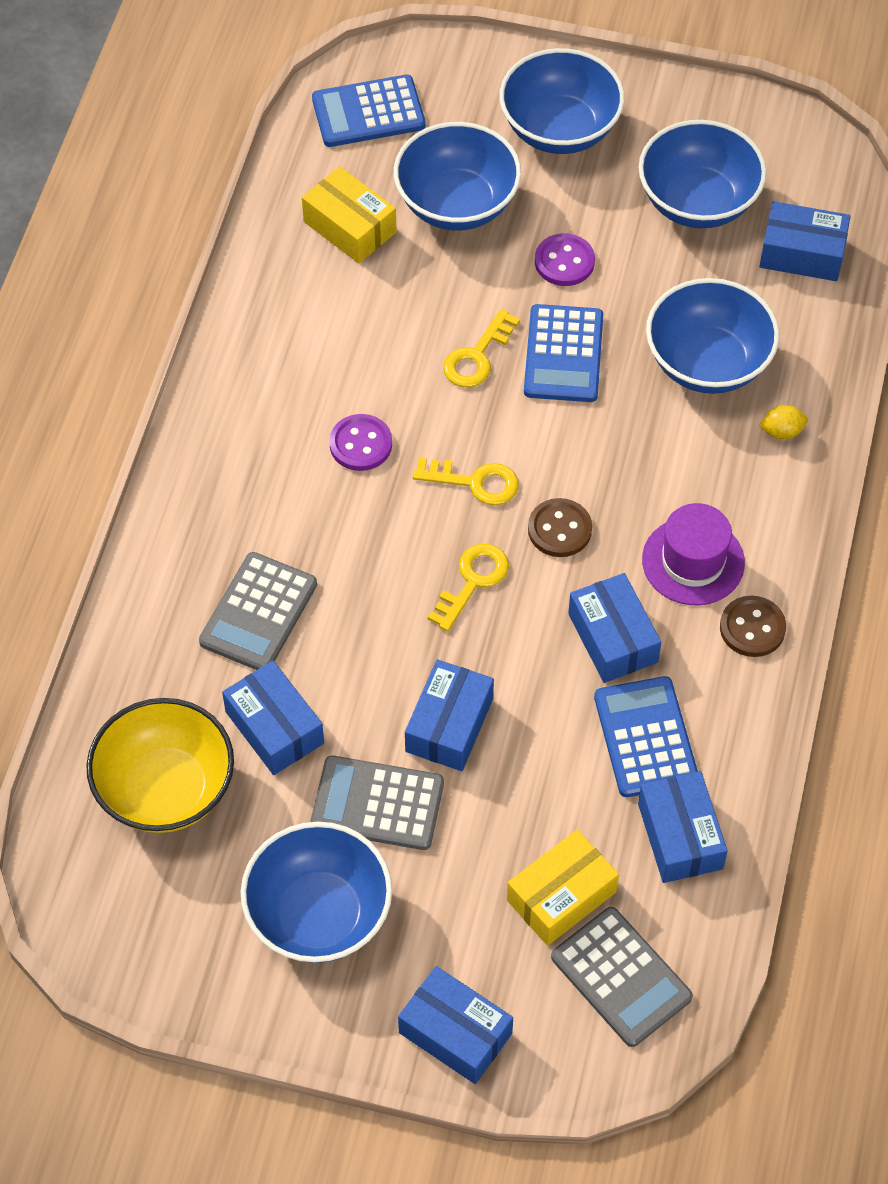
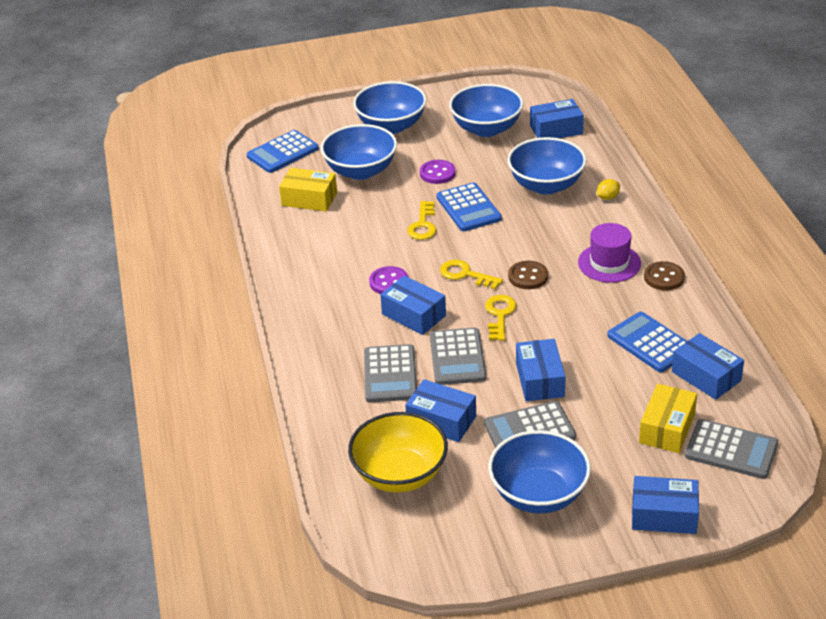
camera: 25 degrees left, 20 degrees down
yellow key [413,458,519,505] -> yellow key turned 135 degrees counterclockwise [440,260,503,289]
blue box [568,573,661,683] -> blue box moved to [380,276,446,335]
none -> grey calculator [430,328,486,385]

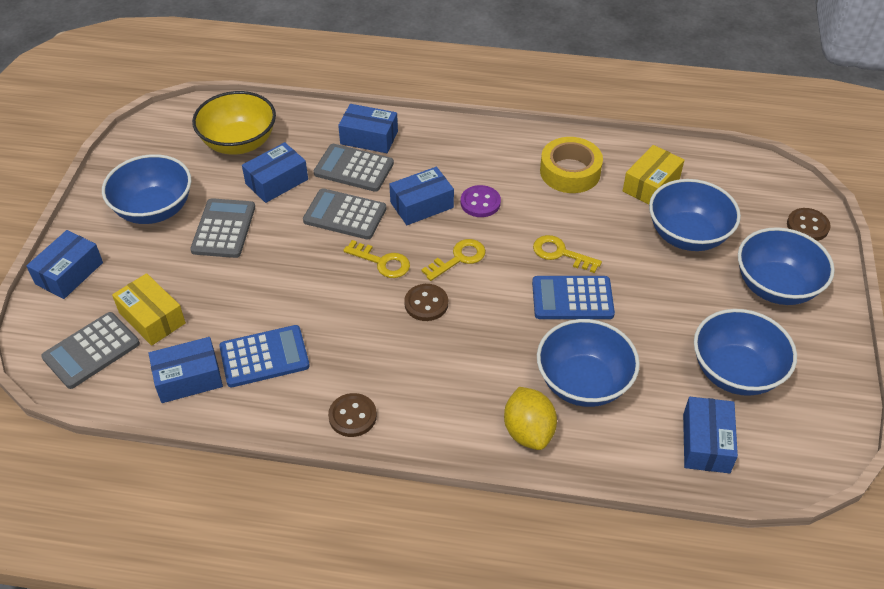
camera: 110 degrees right, 10 degrees up
blue calculator [247,130,319,173] -> none
purple button [420,160,456,184] -> none
blue box [516,339,566,401] -> blue box moved to [338,104,398,153]
purple hat [578,223,641,283] -> none
yellow lemon [597,179,620,200] -> yellow lemon [504,387,557,450], size x1.92
none -> yellow tape [540,137,603,193]
none -> brown button [787,208,831,241]

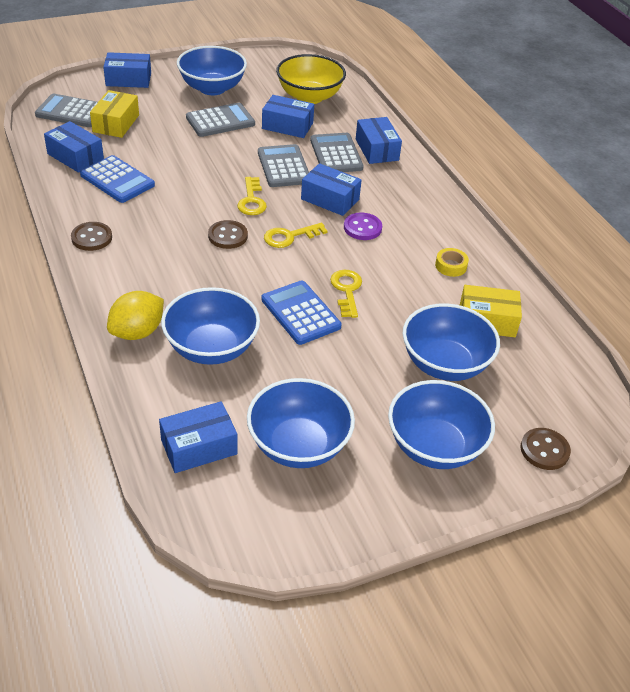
camera: 55 degrees right, 5 degrees down
yellow key [421,239,486,281] -> yellow key turned 135 degrees clockwise [264,223,328,248]
yellow tape [540,137,603,193] -> yellow tape [435,248,469,277], size x0.52

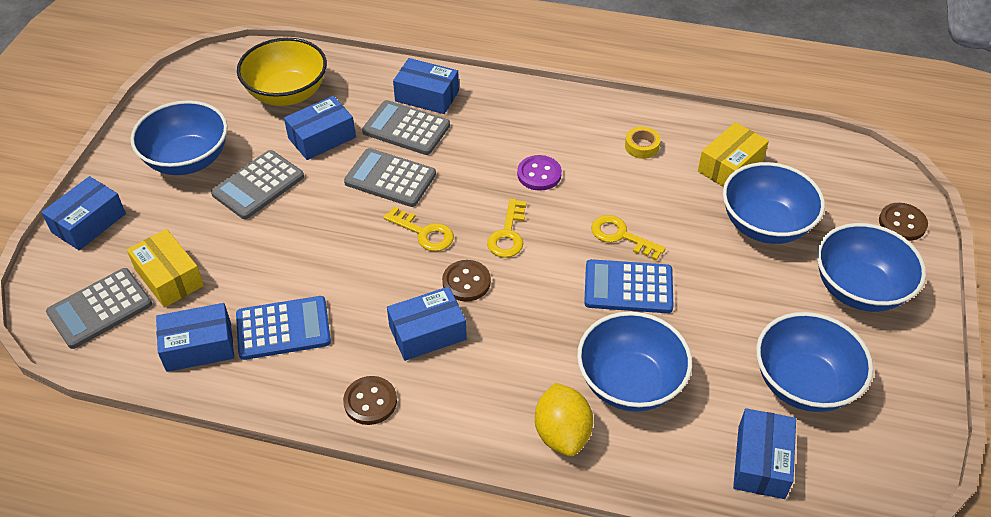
camera: 50 degrees left, 5 degrees up
grey calculator [186,103,255,137] -> grey calculator turned 150 degrees counterclockwise [211,150,304,219]
blue box [301,163,362,216] -> blue box moved to [387,287,467,361]

